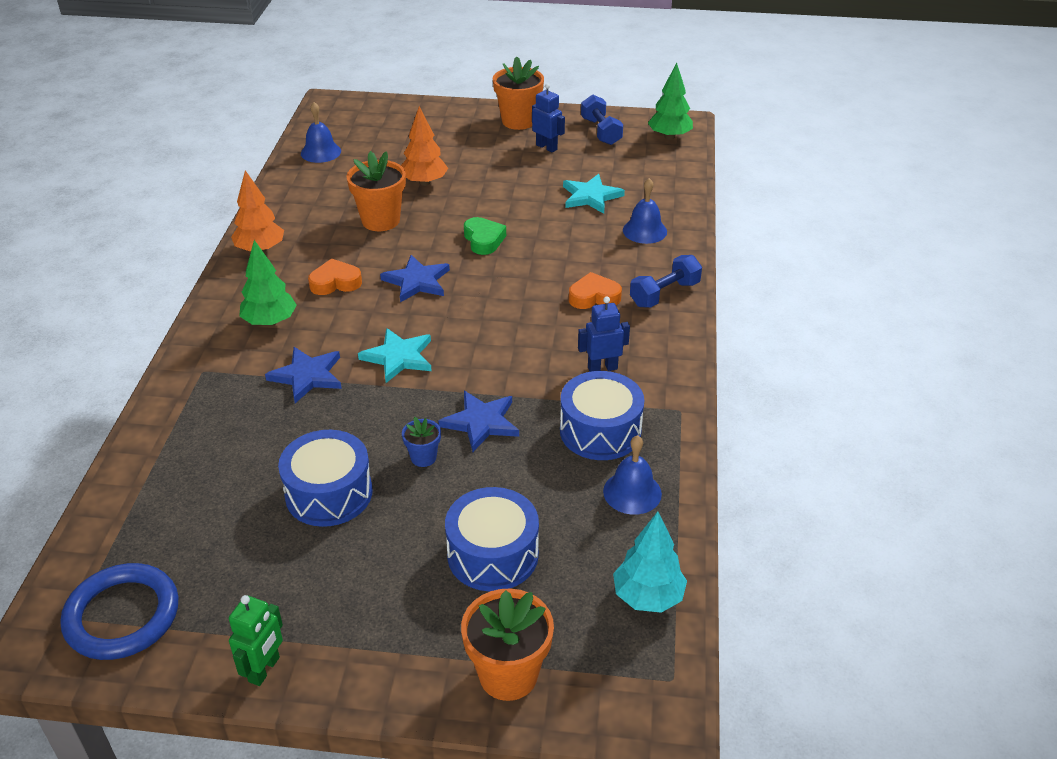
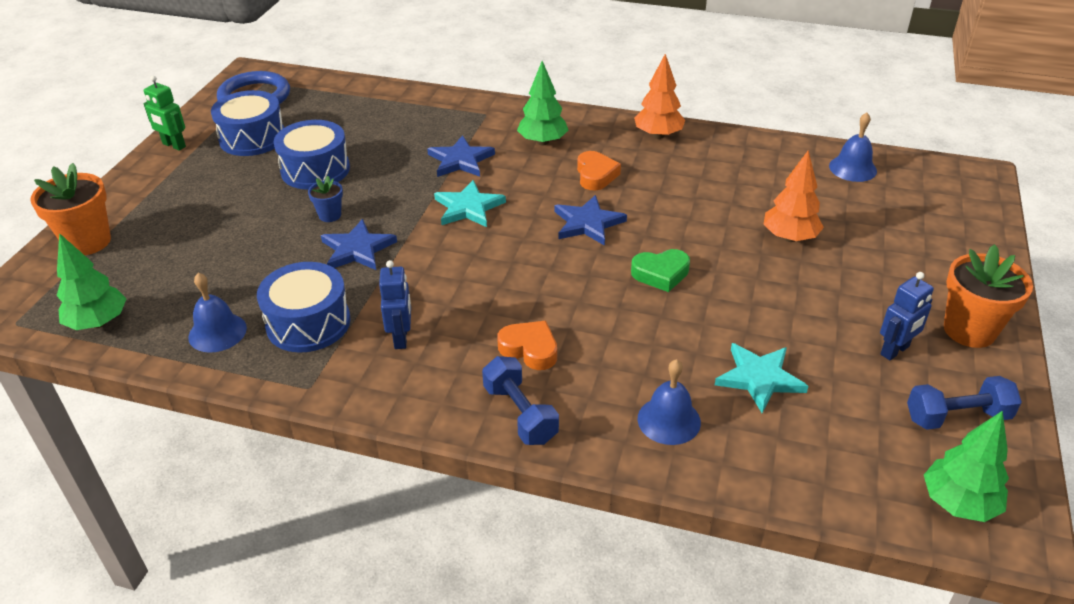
camera: 100 degrees right, 0 degrees up
orange flower pot [347,151,406,231] -> none
blue drum [445,487,539,592] -> blue drum moved to [211,90,284,156]
orange heart [569,272,622,309] -> orange heart turned 60 degrees counterclockwise [497,321,557,370]
turquoise tree [613,512,687,613] -> green tree [56,233,126,330]

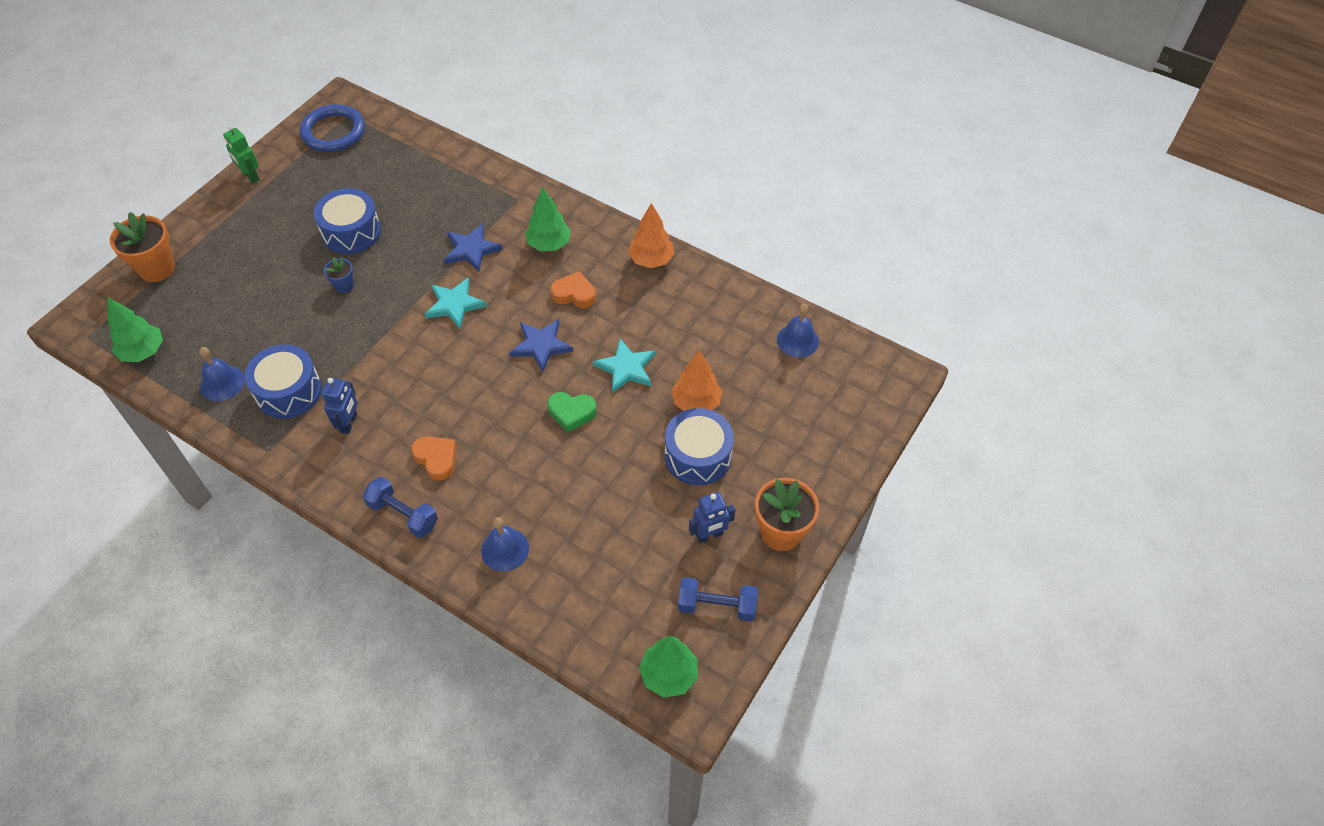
camera: 15 degrees right, 15 degrees up
blue drum [211,90,284,156] -> blue drum moved to [665,408,734,486]
blue star [321,219,397,270] -> none
blue dumbbell [482,356,559,445] -> blue dumbbell turned 45 degrees counterclockwise [363,477,438,538]
orange heart [577,151,621,190] -> orange heart turned 90 degrees counterclockwise [550,271,596,308]
turquoise star [715,343,808,413] -> turquoise star moved to [593,339,656,393]

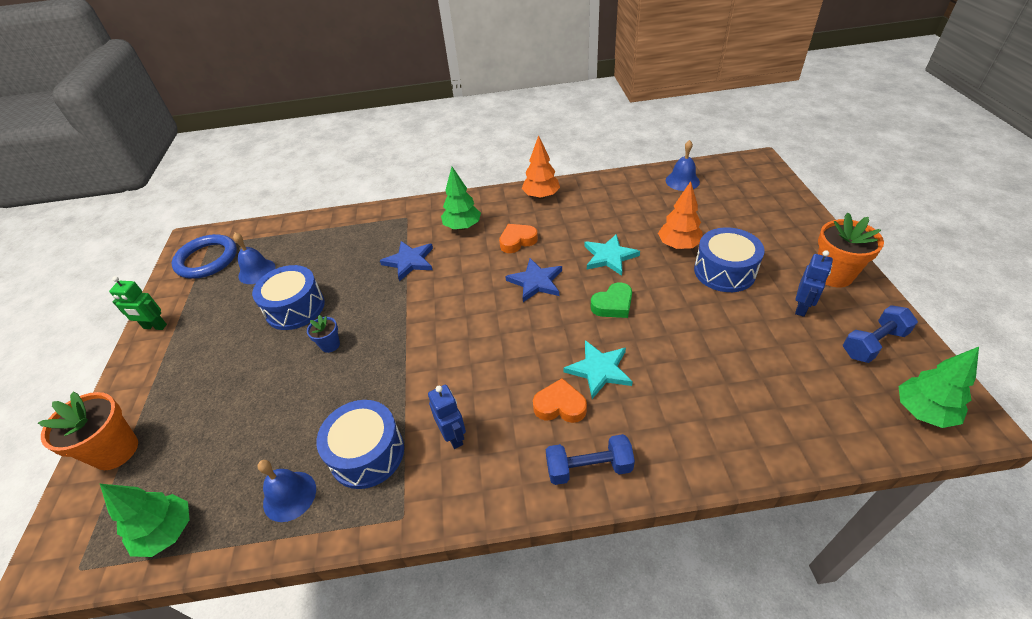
camera: 35 degrees left, 10 degrees down
turquoise star [424,277,487,329] -> turquoise star moved to [563,340,633,399]
blue bell [481,517,529,572] -> blue bell moved to [233,233,276,284]

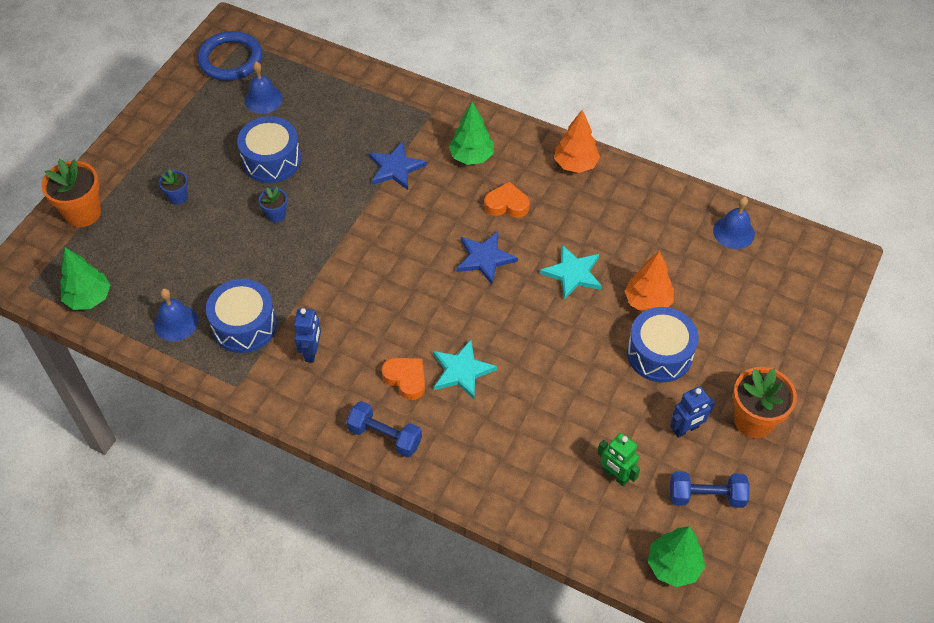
camera: 30 degrees right, 10 degrees up
green robot [109,276,167,330] -> green robot moved to [597,433,640,486]
green heart [591,282,632,318] -> none
none -> blue flower pot [159,170,188,205]

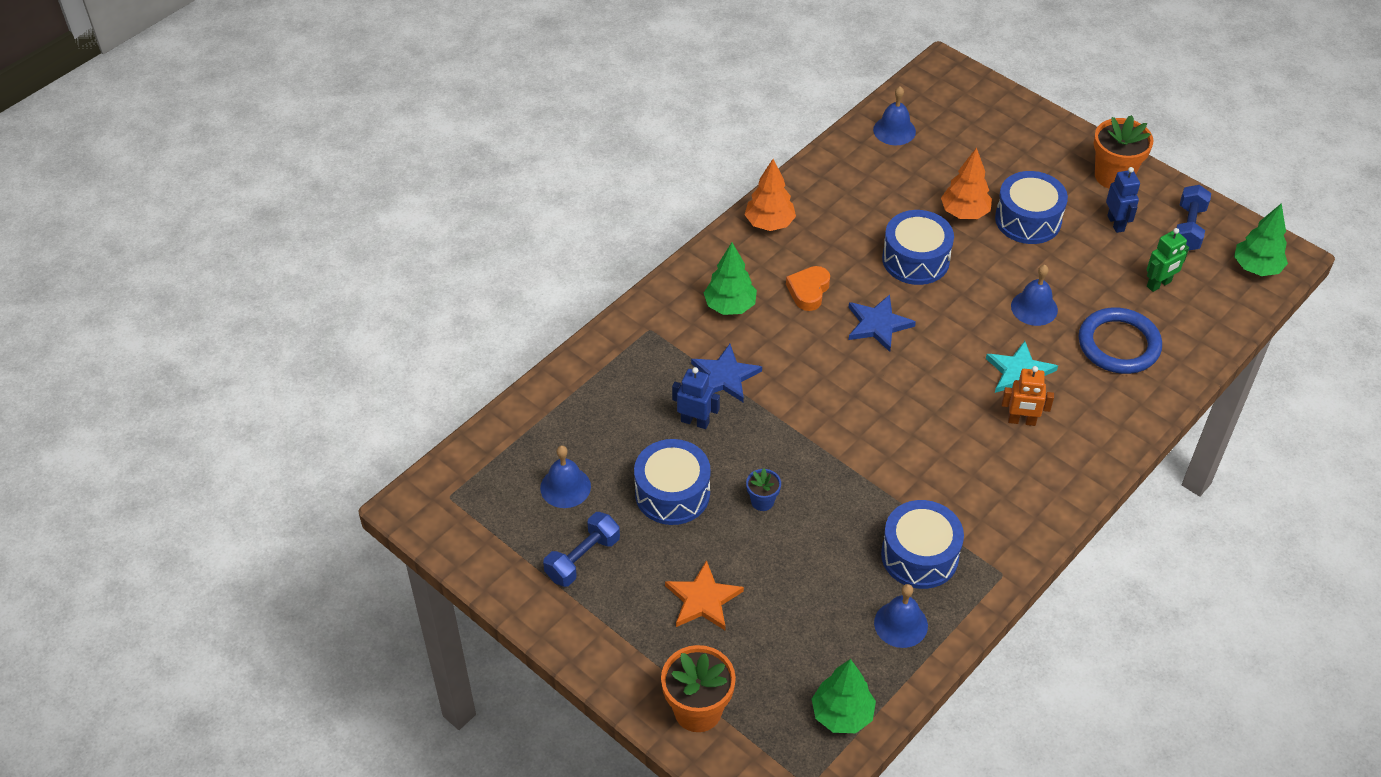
camera: 75 degrees left, 5 degrees down
blue flower pot [159,170,188,205] -> orange star [665,560,744,630]
blue ring [197,31,263,81] -> blue ring moved to [1079,307,1162,374]
blue robot [294,308,321,362] -> blue robot moved to [672,367,720,429]
blue dumbbell [346,401,422,457] -> blue dumbbell moved to [543,512,620,587]
orange heart [382,358,425,400] -> orange robot [1001,366,1054,426]
turquoise star [540,245,602,300] -> blue drum [882,210,954,285]
none -> blue bell [1011,265,1058,326]

